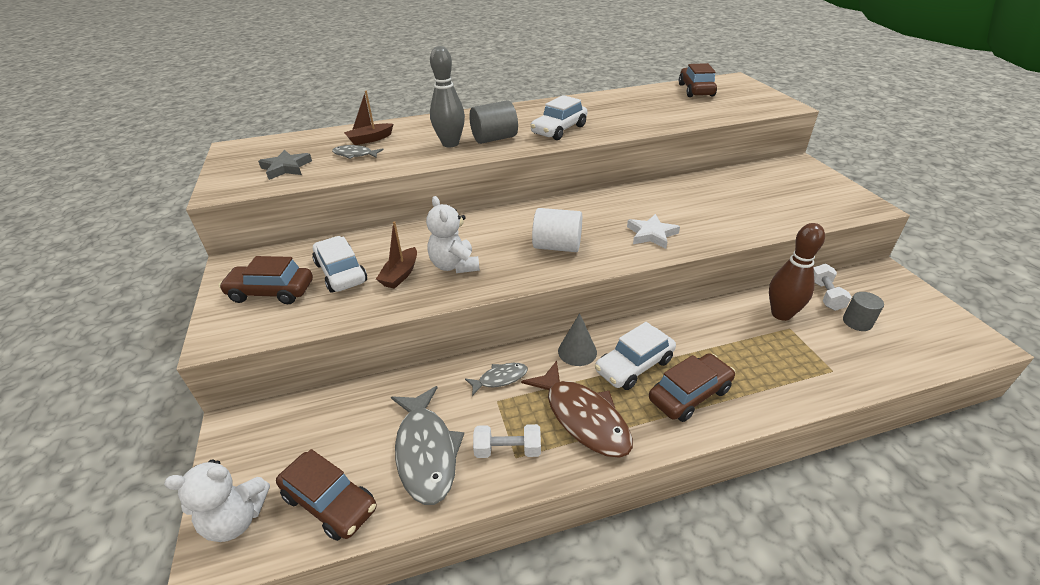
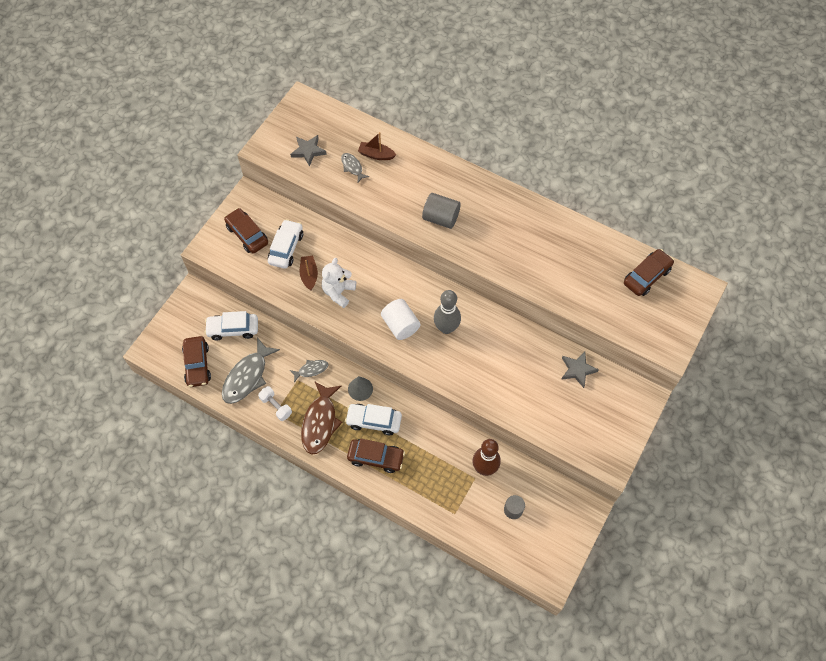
camera: 45 degrees right, 25 degrees up
white teddy bear [164,459,270,542] -> none
brown boat [376,221,417,289] -> brown boat turned 105 degrees clockwise [300,256,318,290]
grey bowling pin [430,46,465,148] -> grey bowling pin moved to [434,290,461,334]
grey fish [465,363,528,396] -> grey fish turned 45 degrees counterclockwise [290,360,328,382]
white car [530,95,587,140] -> white car moved to [205,311,258,340]
white star [627,214,680,249] -> none
white dumbbell [814,264,851,311] -> none
none -> grey star [561,352,599,388]

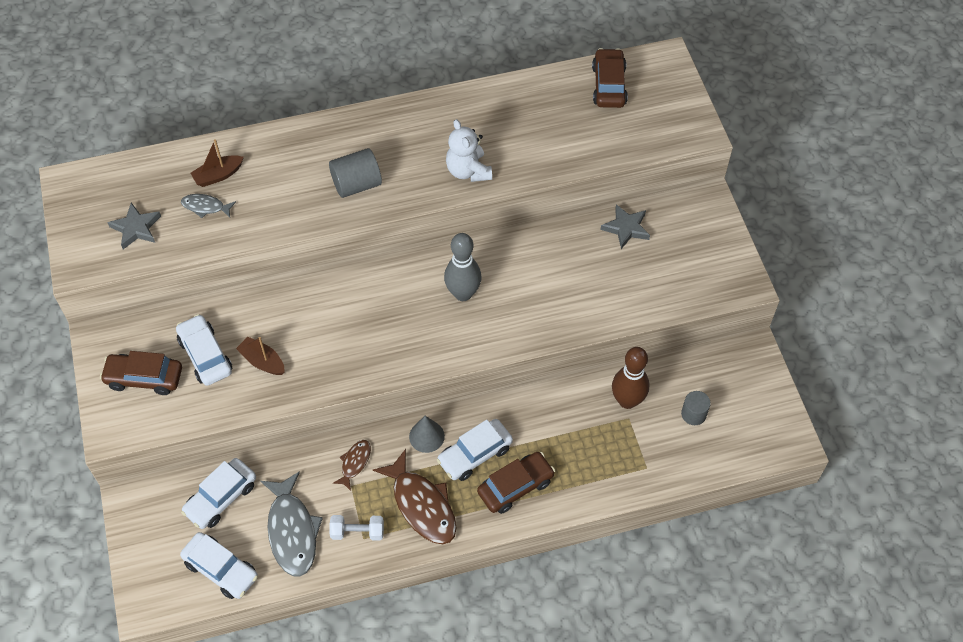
camera: 45 degrees left, 5 degrees down
brown car [182,336,211,387] -> white car [180,532,258,599]
grey fish [290,360,328,382] -> brown fish [333,440,371,491]
white teddy bear [322,258,356,308] -> white teddy bear moved to [446,119,492,182]
white cylinder [381,299,420,340] -> none

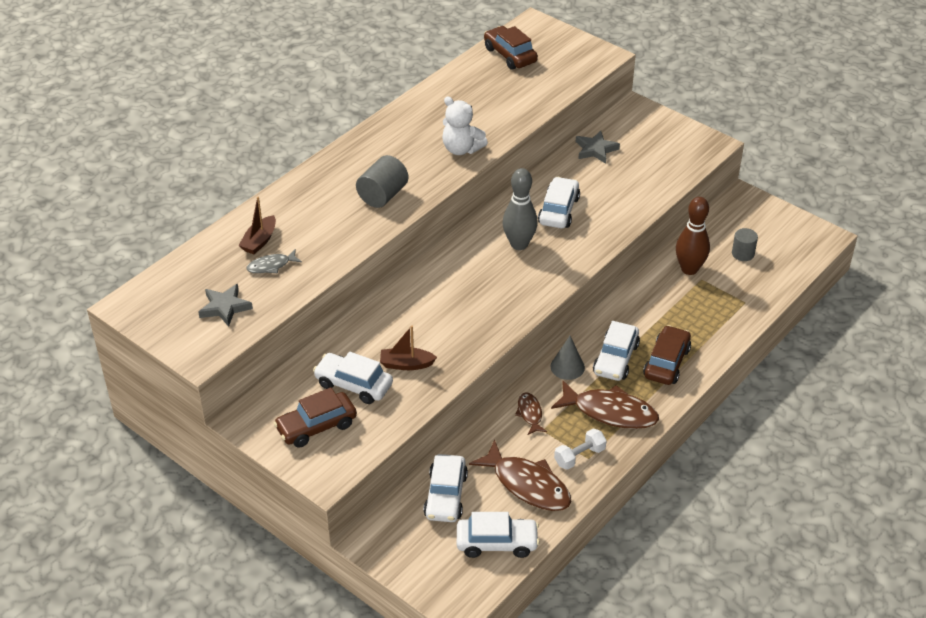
camera: 35 degrees left, 15 degrees down
grey fish [260,471,323,577] -> brown fish [469,440,571,511]
none -> white car [538,177,580,228]

